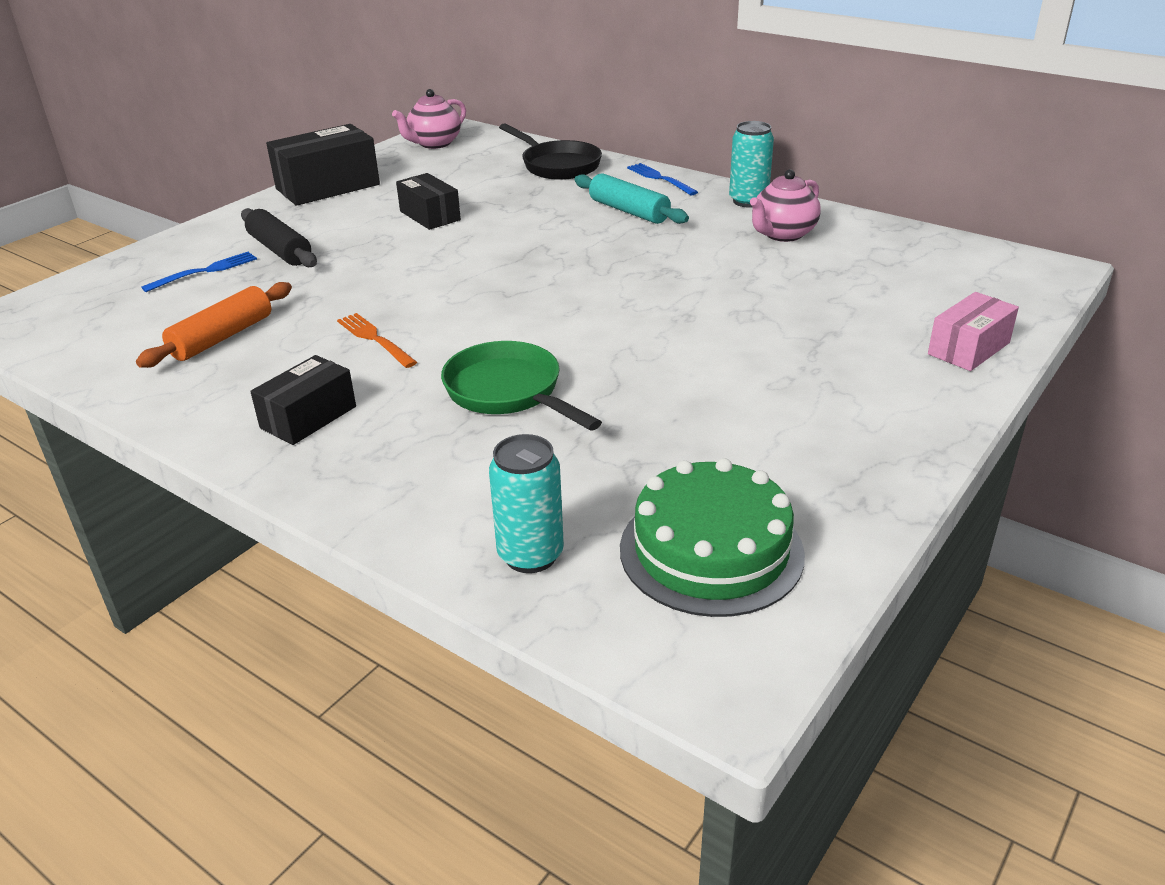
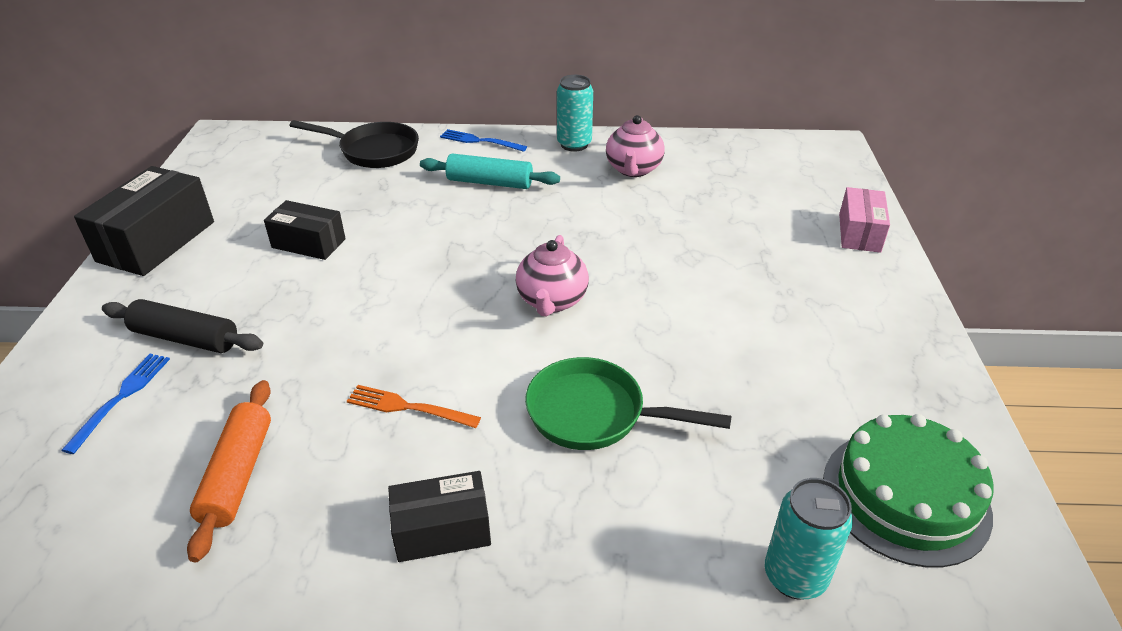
camera: 35 degrees left, 5 degrees up
black box [250,355,356,445] -> black box turned 75 degrees clockwise [388,471,491,562]
pink teapot [392,89,466,149] -> pink teapot moved to [516,235,589,317]

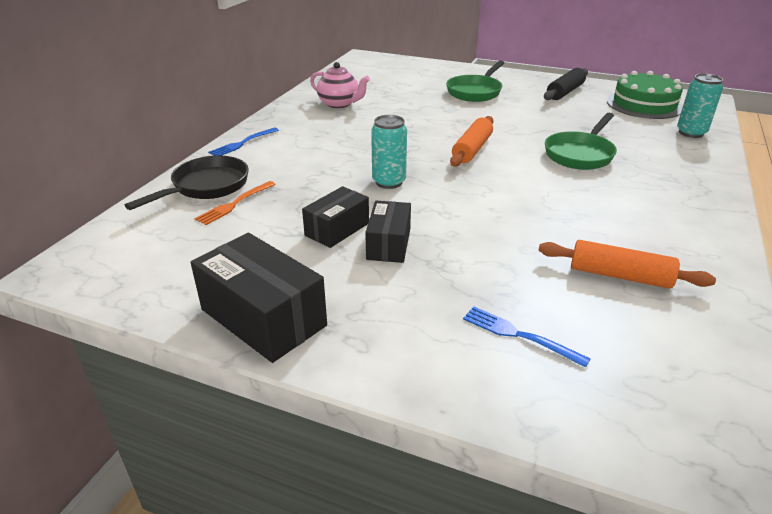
camera: 70 degrees left, 5 degrees down
black rolling pin [102,299,263,353] -> black rolling pin moved to [544,68,588,100]
orange fork [347,385,481,428] -> orange fork moved to [194,181,276,225]
black box [388,471,491,562] -> black box moved to [365,201,411,263]
turquoise rolling pin [420,153,560,189] -> none
pink teapot [516,235,589,317] -> orange rolling pin [450,116,493,167]
turquoise can [557,75,593,152] -> turquoise can moved to [371,115,407,189]
pink box [839,187,890,253] -> none
none -> green pan [446,60,504,102]

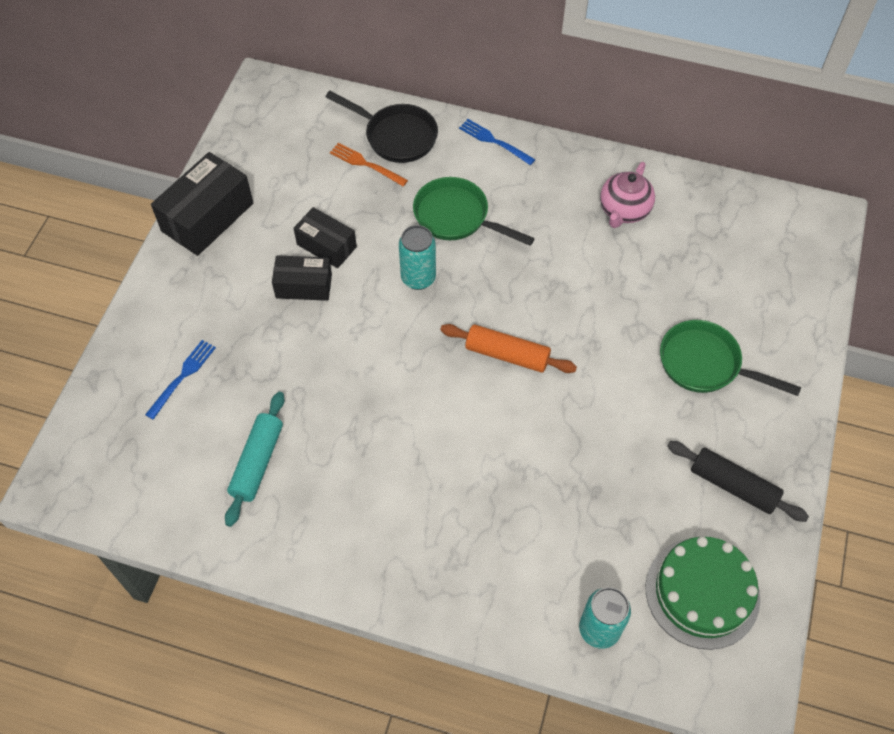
camera: 85 degrees right, 25 degrees up
orange rolling pin [538,240,716,289] -> turquoise rolling pin [225,392,285,527]
green pan [545,113,617,170] -> green pan moved to [413,177,535,246]

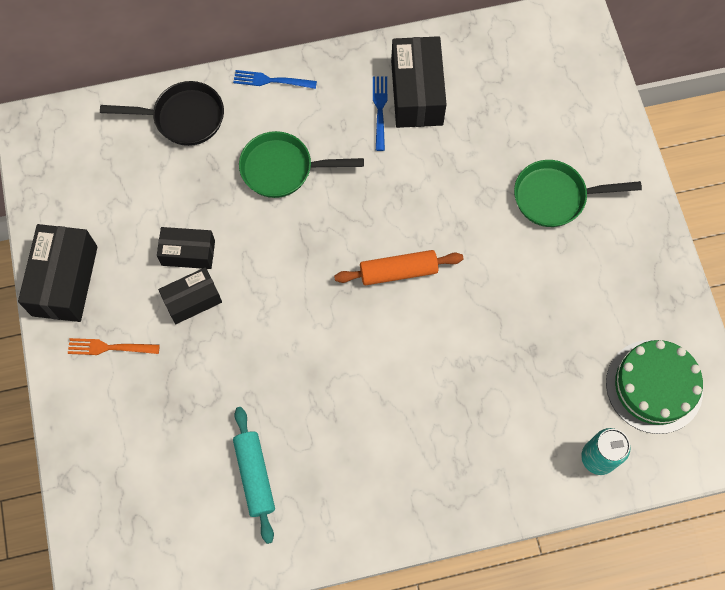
camera: 30 degrees left, 10 degrees up
blue fork [145,340,216,420] -> blue fork moved to [373,76,387,151]
orange fork [330,143,408,186] -> orange fork moved to [68,338,160,355]
turquoise can [399,225,436,290] -> none
pink teapot [600,162,655,228] -> black box [391,36,446,128]
black rolling pin [667,441,809,522] -> none

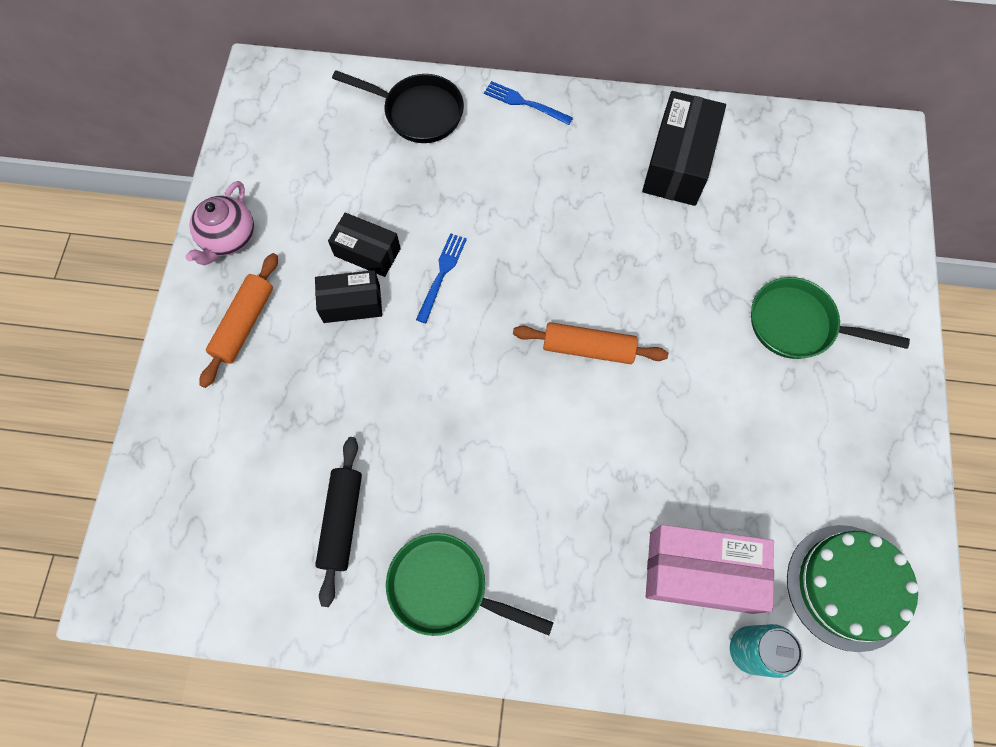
camera: 20 degrees right, 0 degrees up
black box [18,224,98,322] -> pink teapot [185,181,254,265]
orange fork [68,338,160,355] -> orange rolling pin [199,253,278,388]
turquoise rolling pin [233,407,275,544] -> black rolling pin [315,437,362,607]
green pan [239,131,364,198] -> green pan moved to [386,533,554,636]
blue fork [373,76,387,151] -> blue fork moved to [416,233,467,323]
none -> pink box [646,525,774,614]

